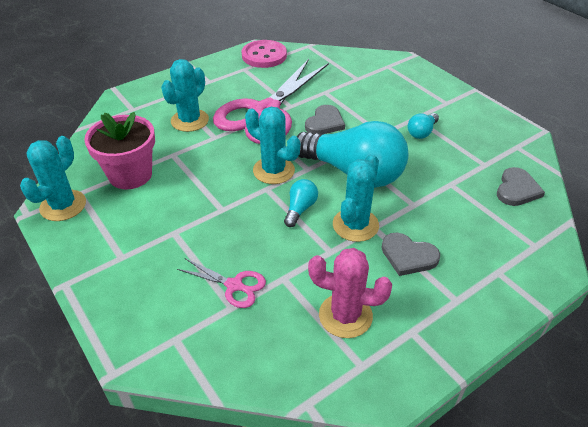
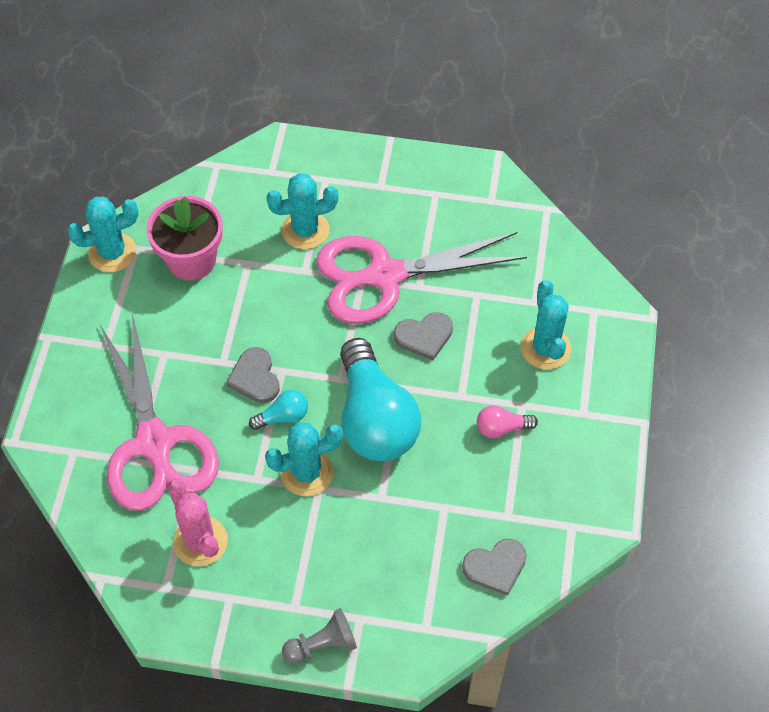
camera: 45 degrees right, 15 degrees up
pink scissors [177,259,266,308] -> pink scissors [100,314,219,511], size x2.37
pink button [242,40,287,68] -> none
turquoise cactus [245,107,300,184] -> turquoise cactus moved to [520,280,571,370]
grey heart [381,233,440,276] -> grey heart moved to [226,347,280,403]
turquoise light bulb [408,113,439,139] -> pink light bulb [477,405,538,438]
none -> grey pawn [282,608,357,664]

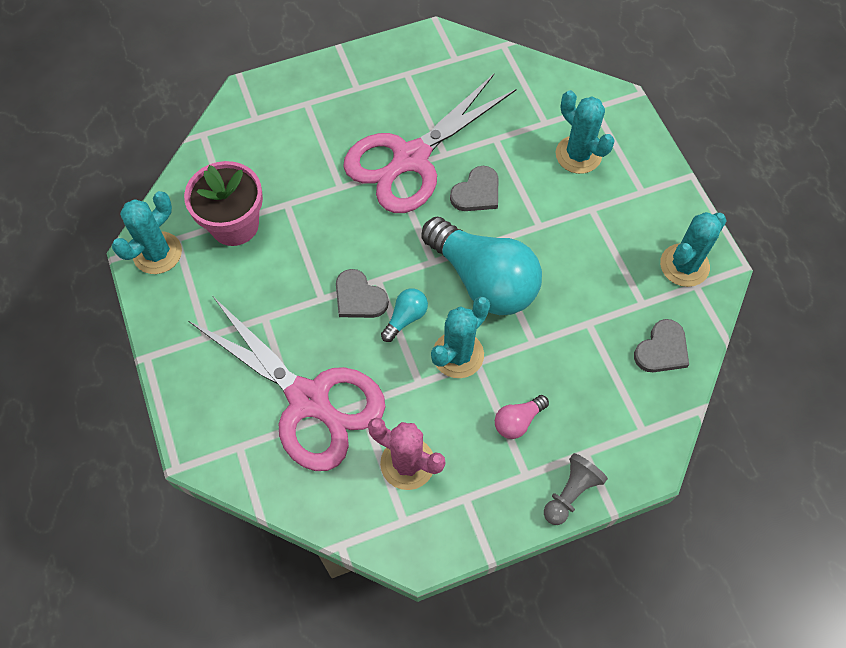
camera: 30 degrees left, 5 degrees up
turquoise cactus [266,173,338,249] -> turquoise cactus moved to [660,212,727,287]
pink light bulb [477,405,538,438] -> pink light bulb moved to [495,395,549,439]

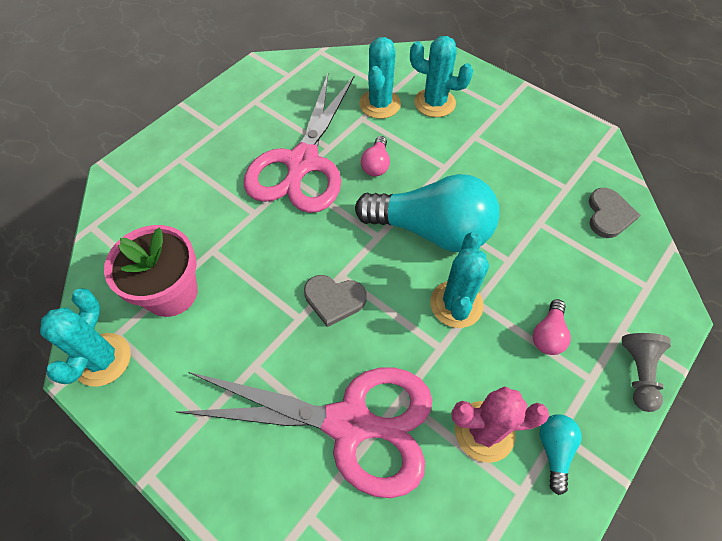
camera: 30 degrees left, 5 degrees down
turquoise light bulb [381,289,428,342] -> turquoise light bulb moved to [539,414,582,495]
grey heart [450,166,498,211] -> pink light bulb [361,136,390,176]
turquoise cactus [660,212,727,287] -> turquoise cactus moved to [359,37,401,119]

